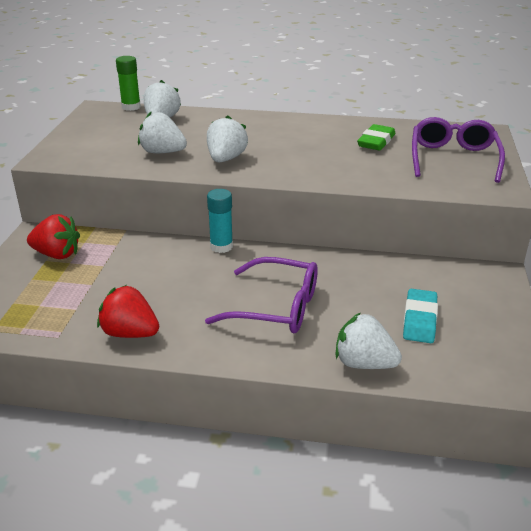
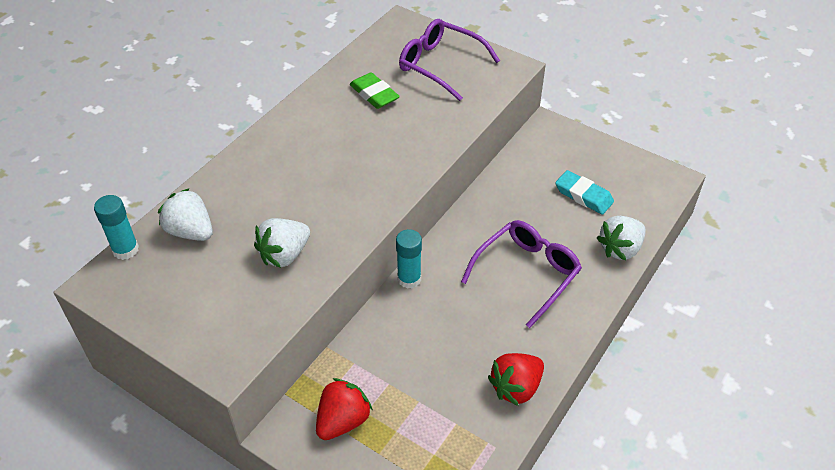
camera: 65 degrees left, 15 degrees up
green glue stick [116,56,141,111] -> turquoise glue stick [94,195,139,260]
white strawberry [207,115,248,162] -> none

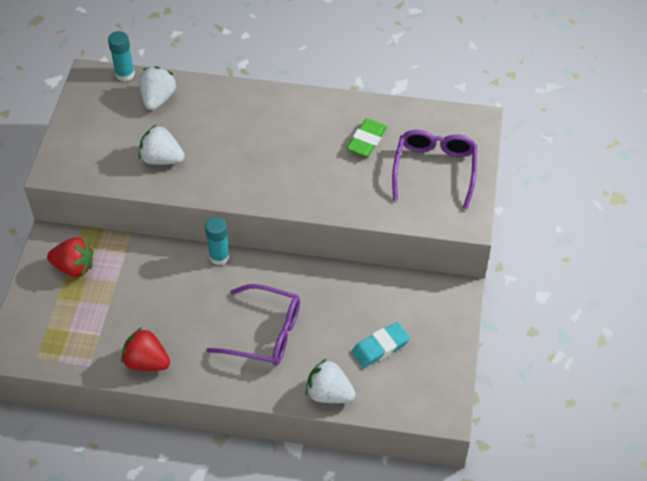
camera: 65 degrees right, 5 degrees up
turquoise eraser [555,170,614,215] -> turquoise eraser turned 45 degrees clockwise [352,322,410,368]

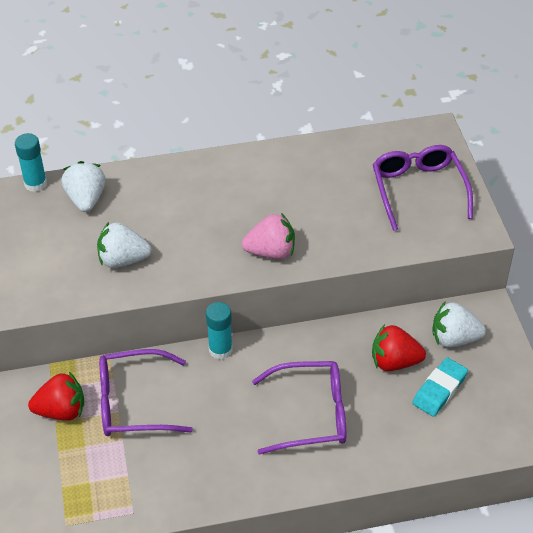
camera: 20 degrees left, 5 degrees down
red strawberry [121,327,170,371] -> red strawberry moved to [372,324,426,371]
white strawberry [306,359,356,403] -> white strawberry moved to [433,301,486,348]
green eraser [347,118,387,157] -> none
none -> purple glasses [99,349,193,436]
none -> pink strawberry [242,213,295,259]

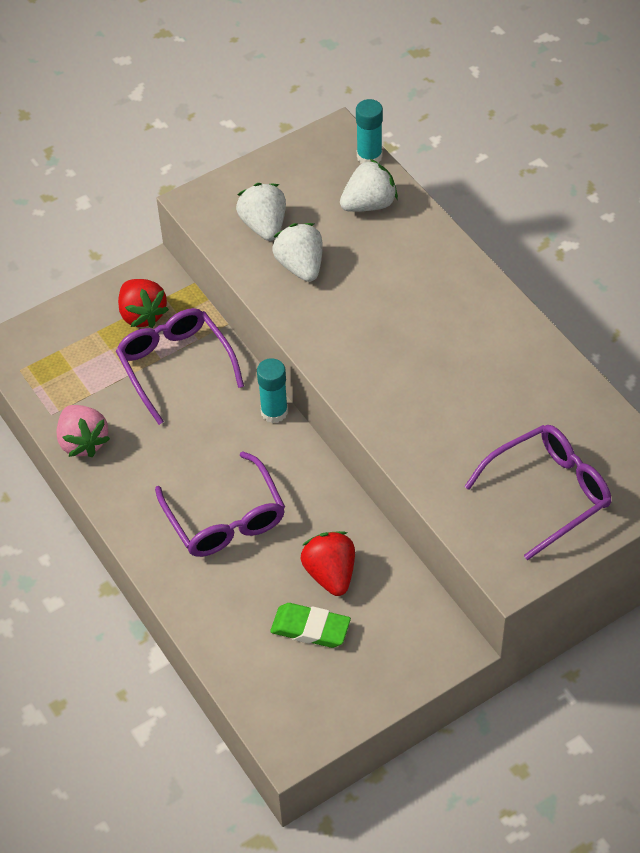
camera: 70 degrees right, 5 degrees up
pink strawberry [242,213,295,259] -> pink strawberry moved to [56,405,110,457]
turquoise eraser [412,358,468,417] -> green eraser [270,603,351,648]
white strawberry [433,301,486,348] -> white strawberry moved to [236,183,286,241]

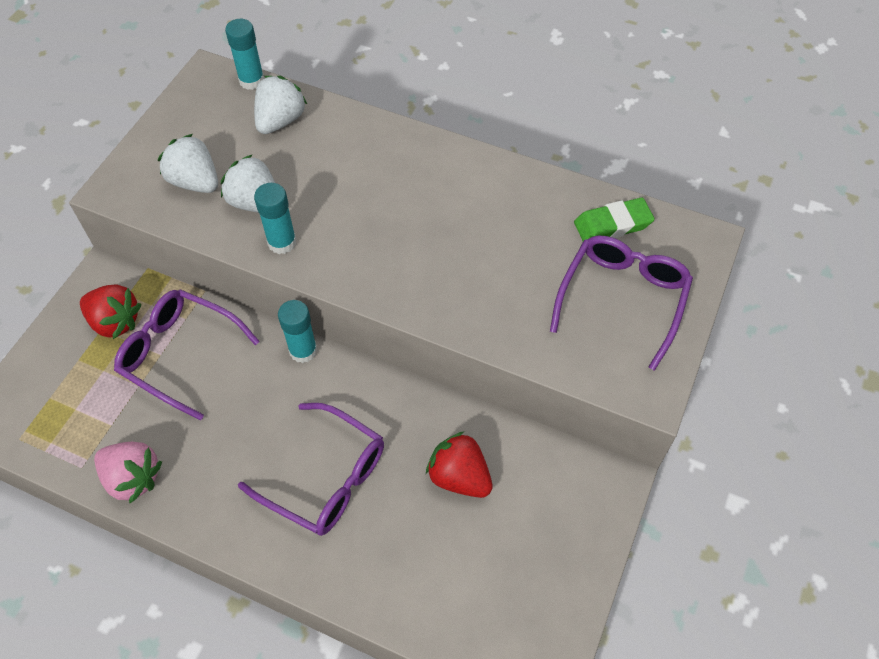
camera: 35 degrees left, 5 degrees up
green eraser [270,603,351,648] -> green eraser moved to [574,198,655,241]
none -> turquoise glue stick [254,183,297,254]

